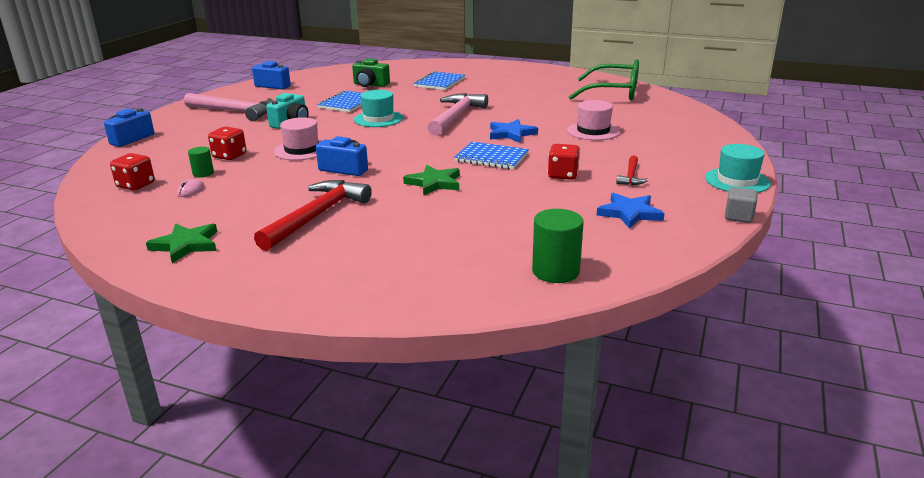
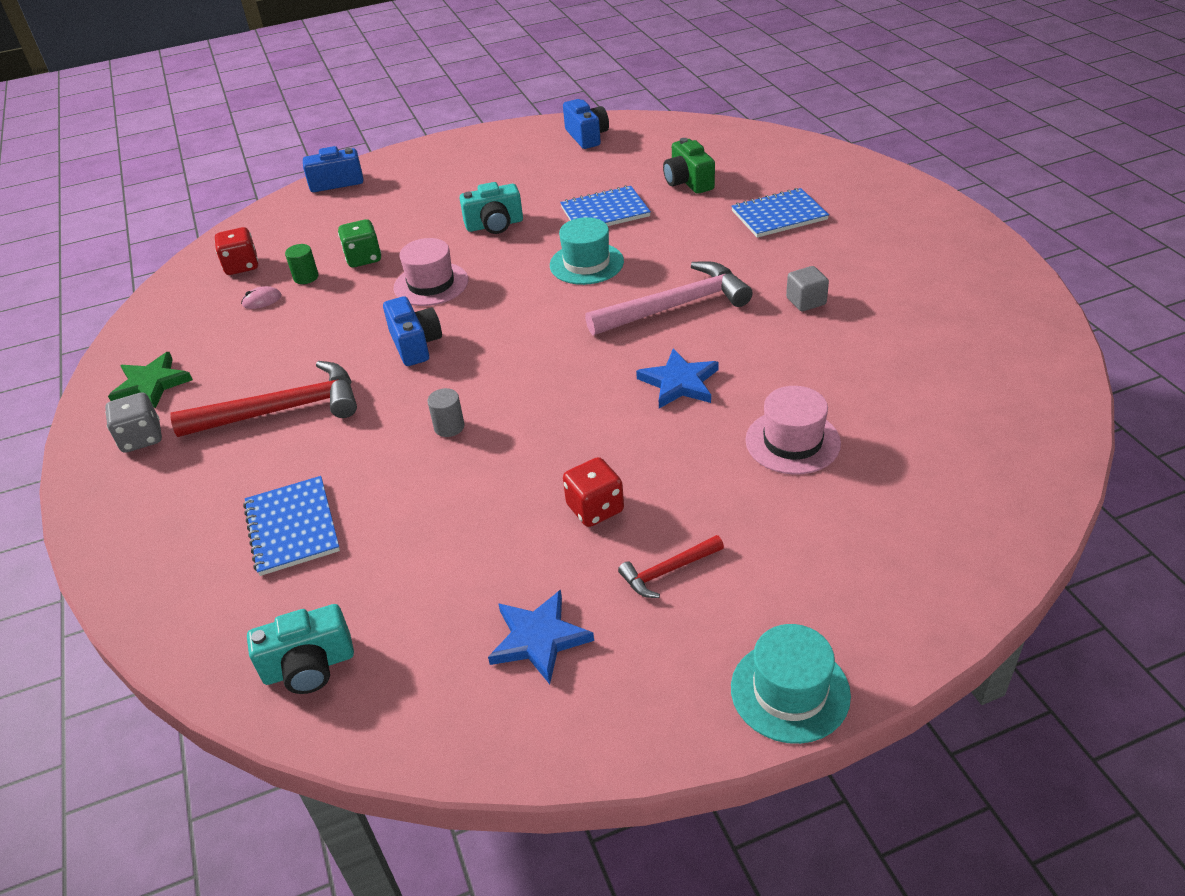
camera: 50 degrees right, 15 degrees up
pink hammer [184,93,273,121] -> none
red dice [208,127,246,160] -> green dice [338,219,381,267]
green star [403,165,460,196] -> grey cylinder [427,388,465,437]
blue notebook [454,142,529,169] -> blue notebook moved to [243,476,340,576]
green cylinder [532,209,584,283] -> turquoise camera [247,604,354,694]
green glasses [569,59,639,100] -> none
grey cube [725,187,758,223] -> grey cube moved to [786,266,829,311]
none -> grey dice [105,393,162,453]

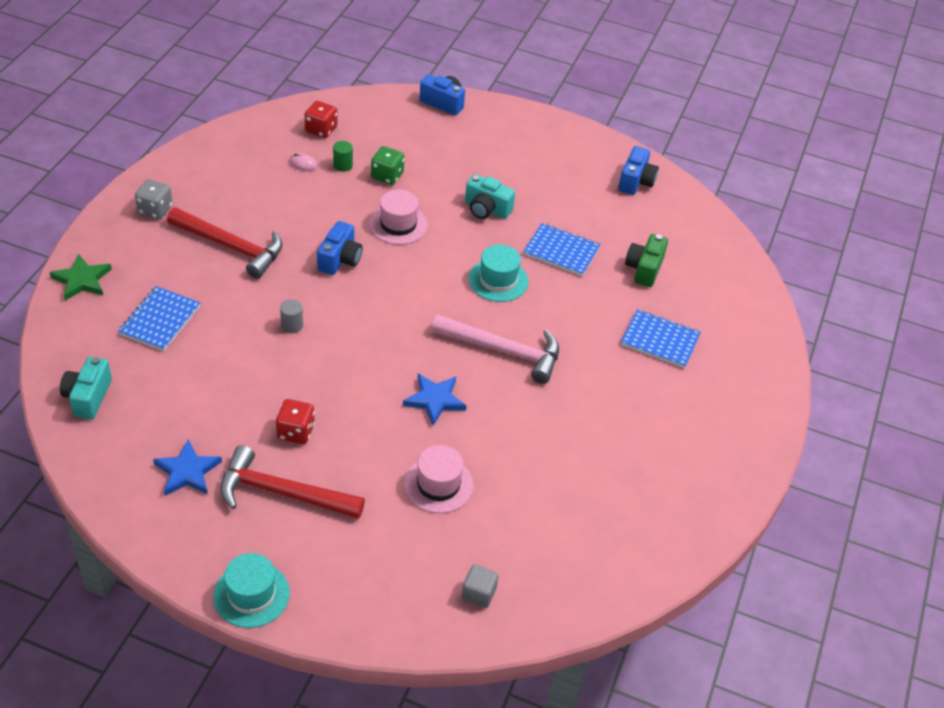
camera: 35 degrees right, 5 degrees up
green star [108,352,193,409] -> green star moved to [49,254,112,301]
turquoise camera [247,604,354,694] -> turquoise camera turned 75 degrees clockwise [60,357,112,419]
red hammer [618,535,724,598] -> red hammer [220,445,365,519], size x2.01
grey cube [786,266,829,311] -> grey cube moved to [462,564,498,608]

